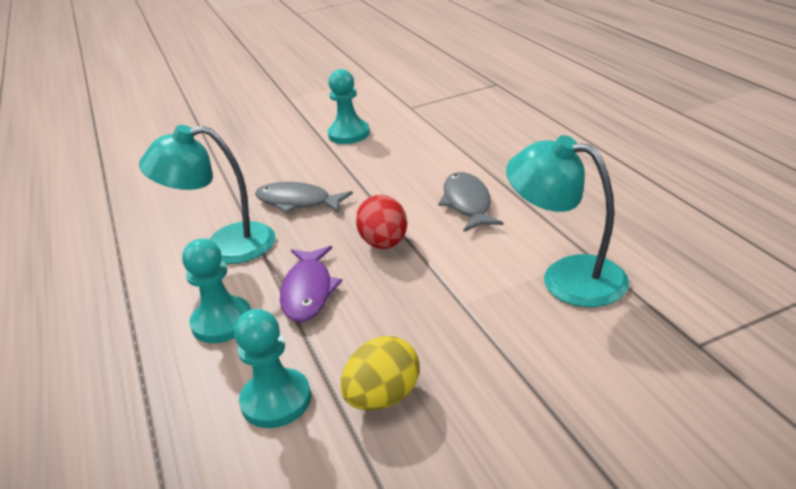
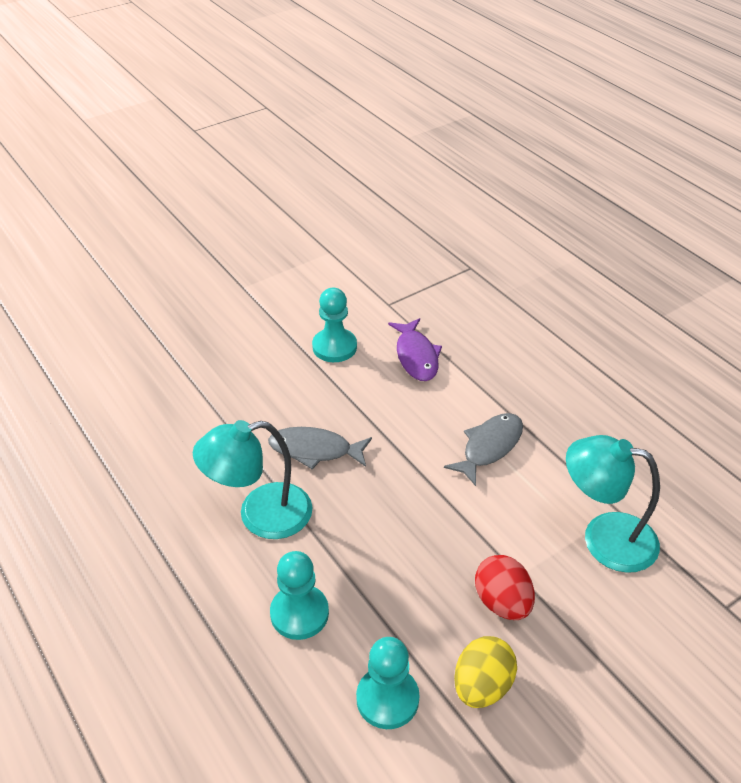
camera: 15 degrees left, 10 degrees up
purple fish [280,246,342,322] -> purple fish moved to [388,318,442,381]
red egg [356,195,407,249] -> red egg moved to [475,555,535,620]
grey fish [438,172,503,232] -> grey fish turned 60 degrees clockwise [444,413,523,486]

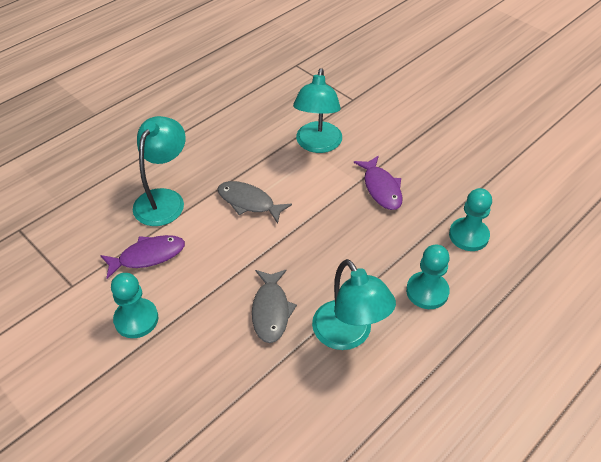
camera: 100 degrees left, 5 degrees up
yellow egg [454,636,517,708] -> none
red egg [475,555,535,620] -> purple fish [354,156,403,210]
none -> turquoise lamp [133,116,186,226]

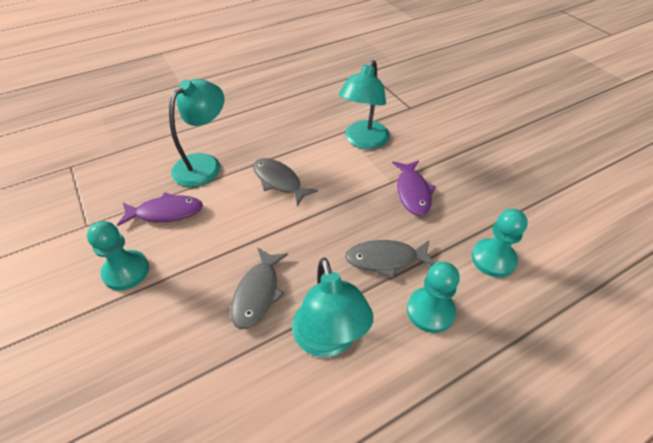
camera: 15 degrees right, 0 degrees up
none -> grey fish [345,240,435,278]

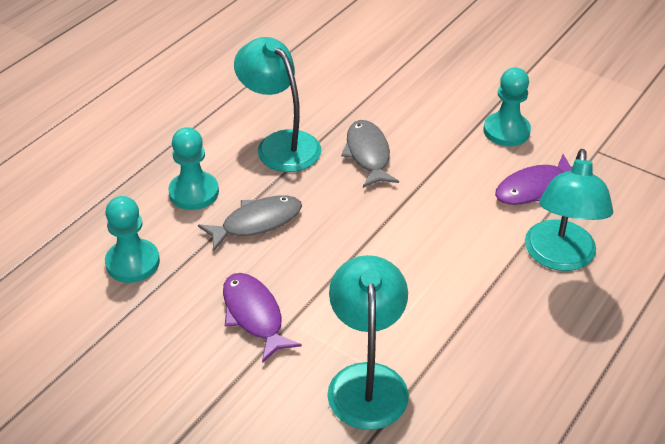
camera: 155 degrees right, 5 degrees down
grey fish [253,158,318,207] -> none

